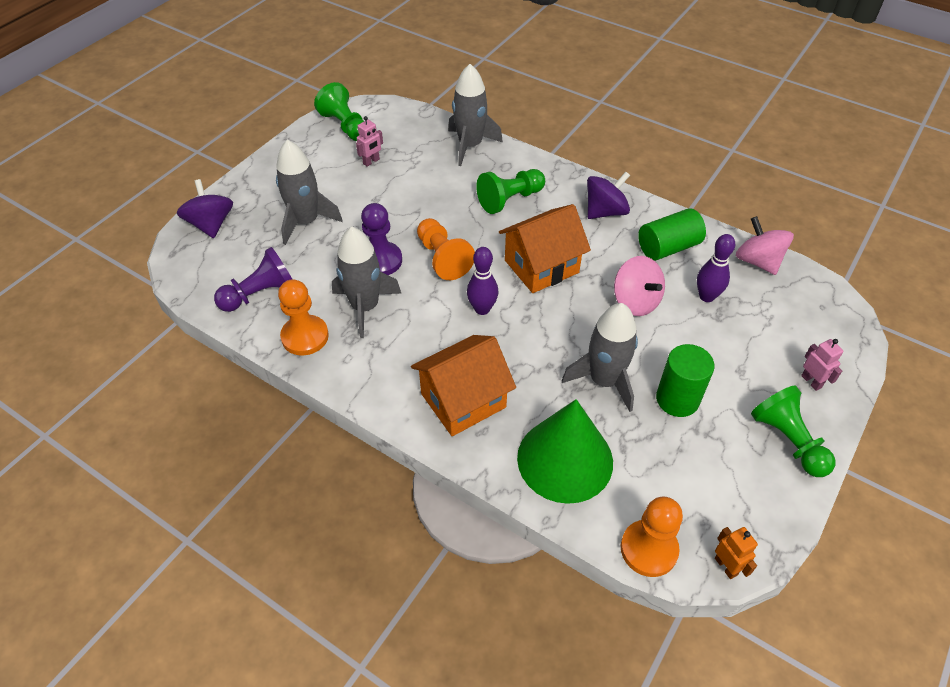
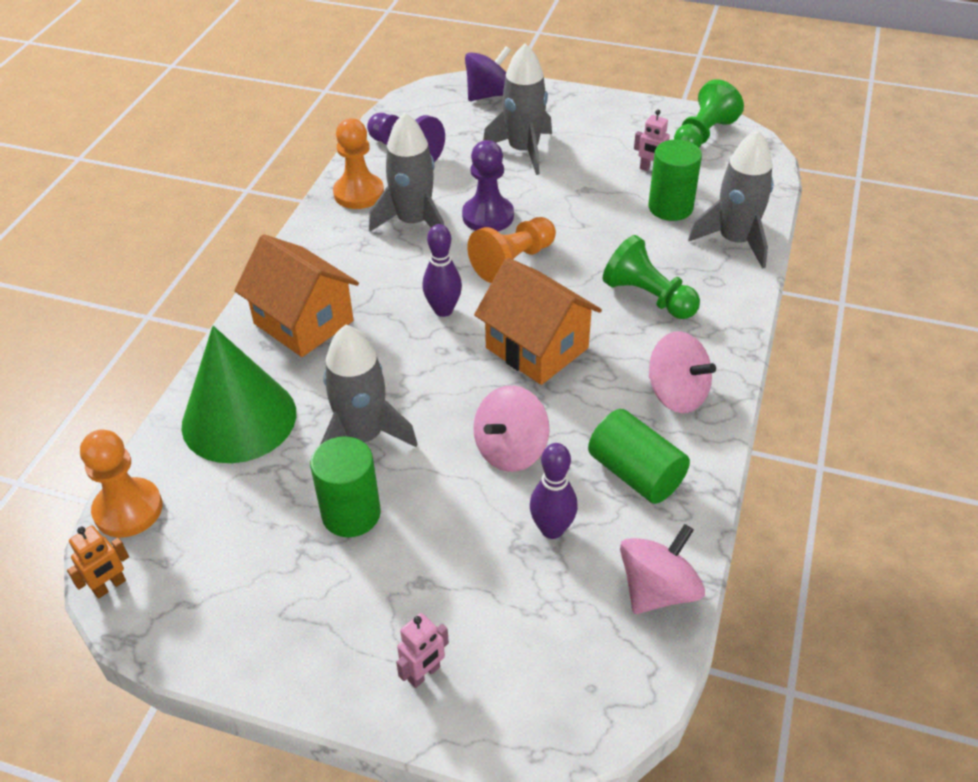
camera: 75 degrees right, 5 degrees down
purple spinning top [587,172,630,219] -> pink spinning top [649,331,716,413]
green pawn [751,385,836,477] -> none
none -> green cylinder [648,140,702,221]

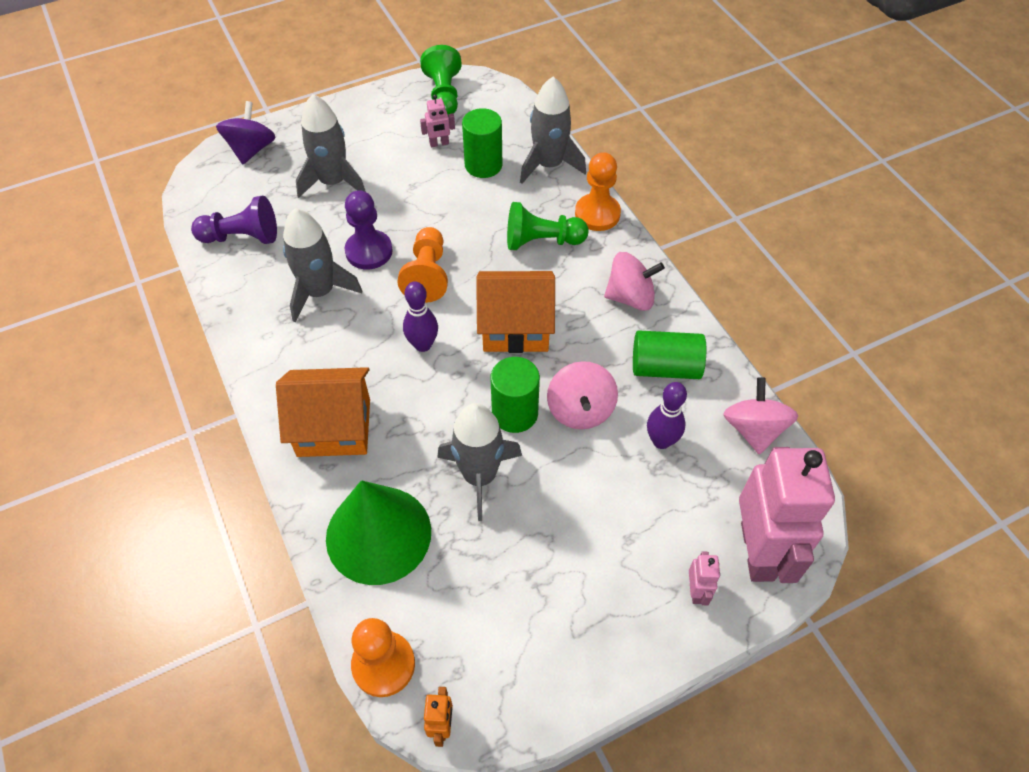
camera: 45 degrees left, 10 degrees up
green cylinder [310,436,381,537] -> green cylinder moved to [490,357,540,433]
orange pawn [333,118,384,209] -> orange pawn moved to [575,152,621,231]
none -> pink robot [739,447,835,583]

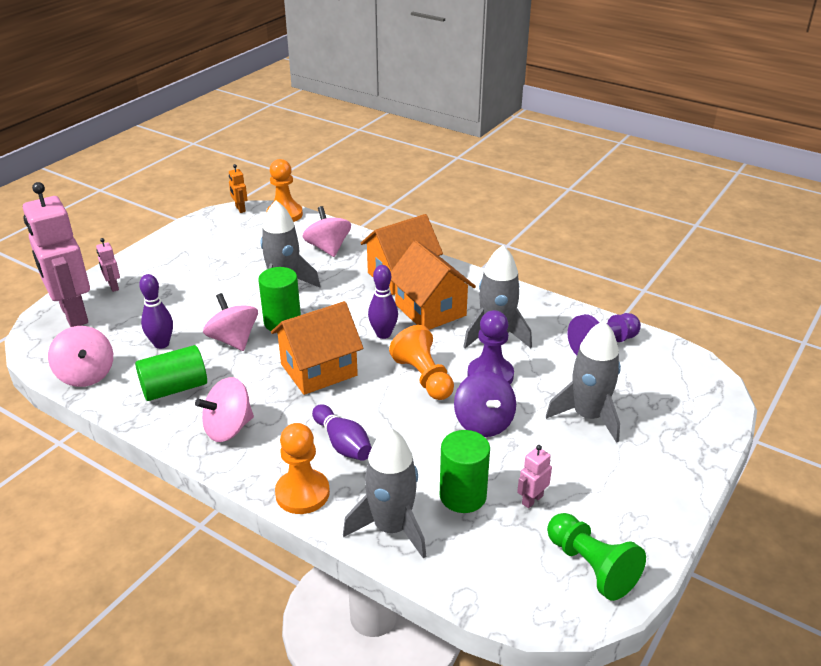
camera: 150 degrees right, 20 degrees down
purple spinning top [216,101,276,164] -> purple spinning top moved to [454,371,516,437]
green cone [326,480,431,585] -> pink spinning top [303,206,351,257]
green pawn [507,202,589,250] -> purple bowling pin [312,404,372,461]
none -> orange house [391,241,476,330]

